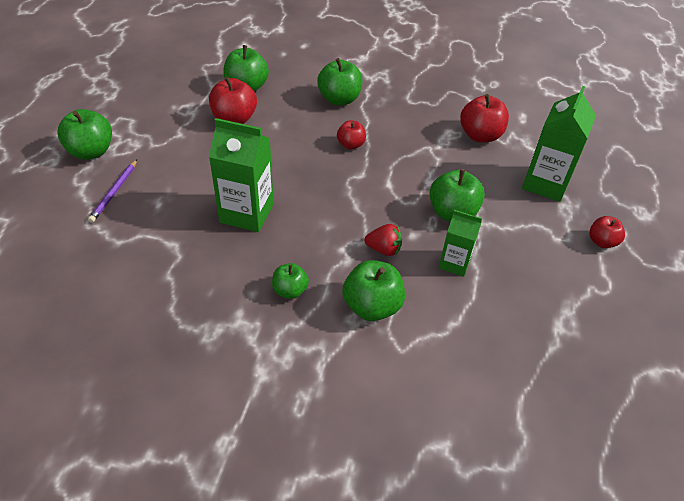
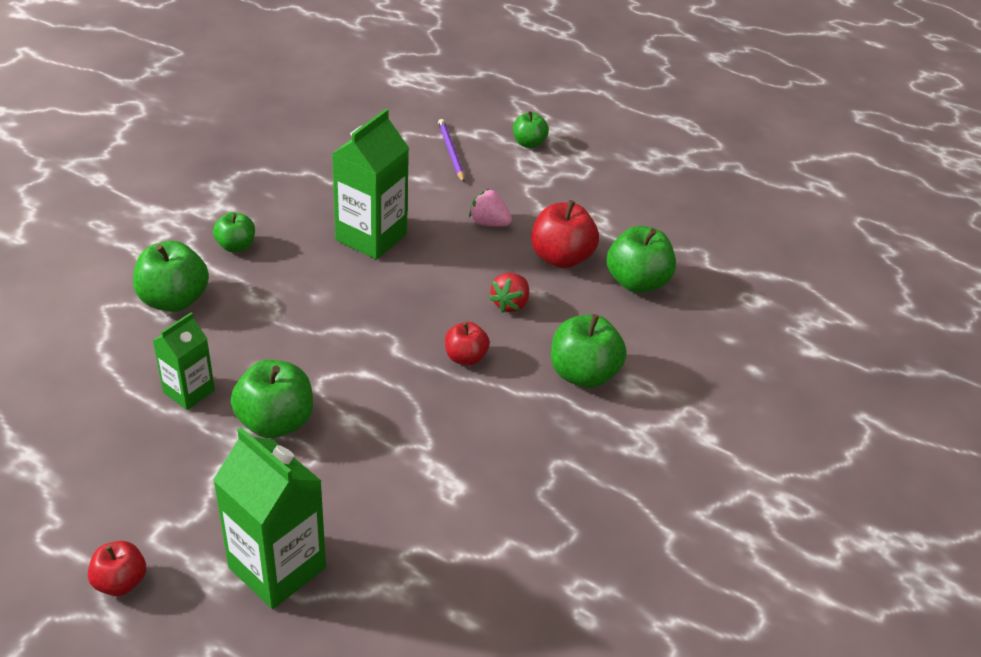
camera: 105 degrees right, 5 degrees down
green apple [57,109,112,160] -> green apple [513,111,549,148], size x0.60
purple pencil [88,160,137,223] -> purple pencil turned 45 degrees clockwise [438,119,465,183]
red strawberry [364,224,402,256] -> red strawberry moved to [489,273,529,313]
red apple [460,94,509,143] -> none
none -> pink strawberry [469,189,512,226]

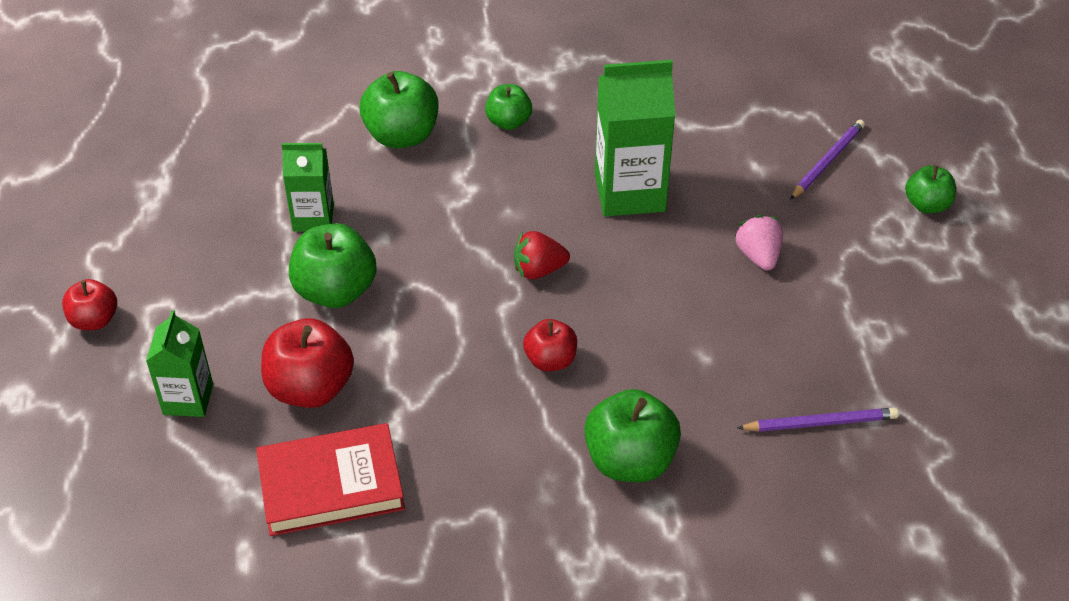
camera: 55 degrees right, 5 degrees up
green carton [213,427,326,609] -> green carton [146,310,213,417], size x0.60
red strawberry [489,273,529,313] -> red strawberry moved to [514,231,570,279]
red apple [531,200,599,269] -> red apple moved to [261,318,354,408]
green apple [607,226,676,293] -> purple pencil [737,408,899,432]
none -> red book [256,423,405,536]

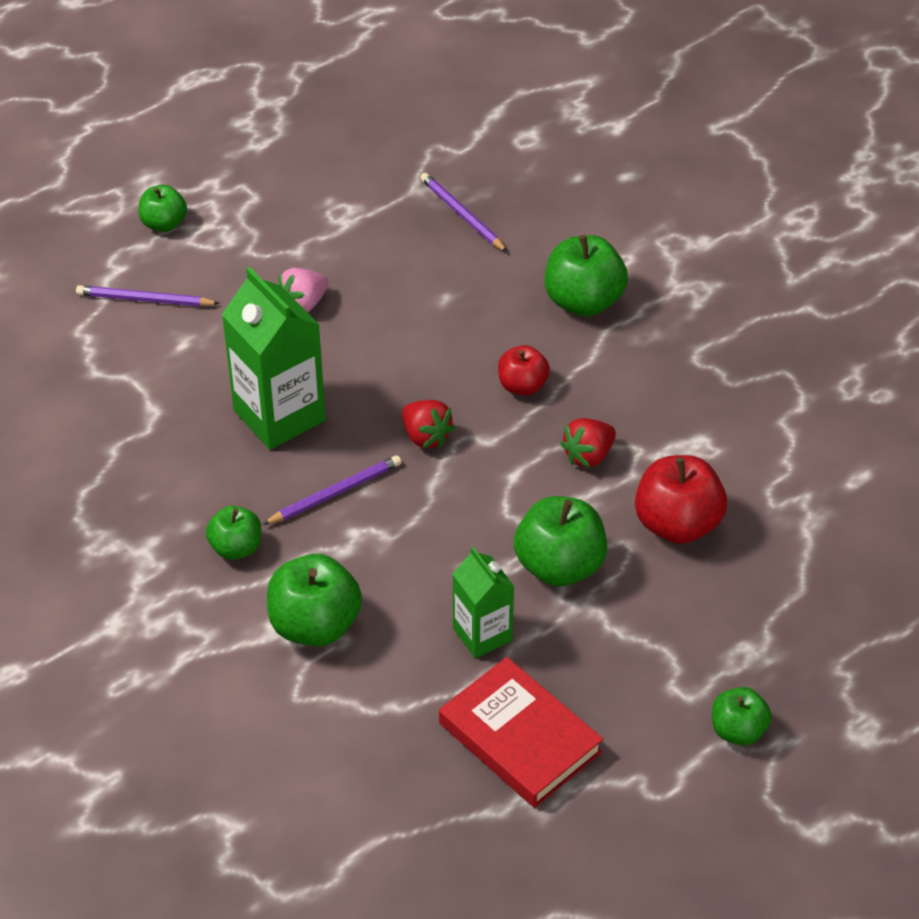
camera: 120 degrees left, 0 degrees up
red apple [62,279,117,330] -> green apple [712,687,772,745]
green carton [146,310,213,417] -> none
red book [256,423,405,536] -> red book moved to [439,657,603,808]
none -> purple pencil [262,455,401,525]
none -> red strawberry [560,418,616,468]

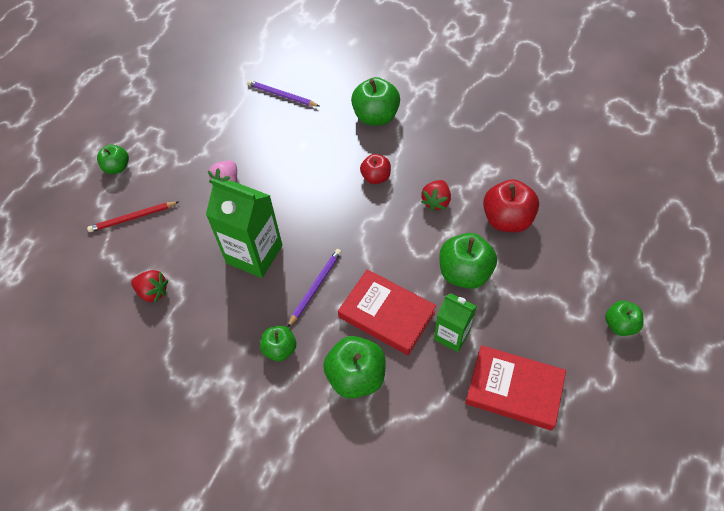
camera: 25 degrees left, 10 degrees up
purple pencil [76,285,220,306] -> red pencil [87,202,179,232]
red strawberry [402,400,455,448] -> red strawberry moved to [131,270,168,303]
none -> red book [338,269,436,355]

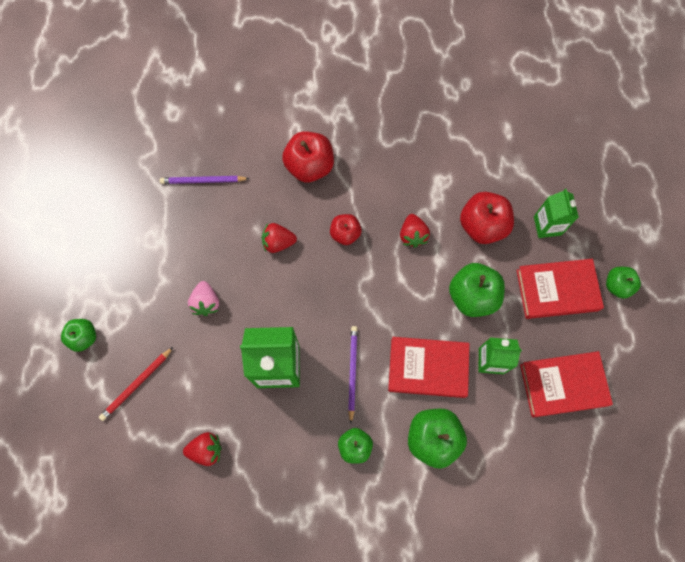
camera: 30 degrees left, 15 degrees up
green apple [351,77,400,126] -> red apple [282,131,334,182]
none -> red strawberry [262,223,297,253]
none -> red book [516,259,604,319]
none -> green carton [534,189,579,238]

